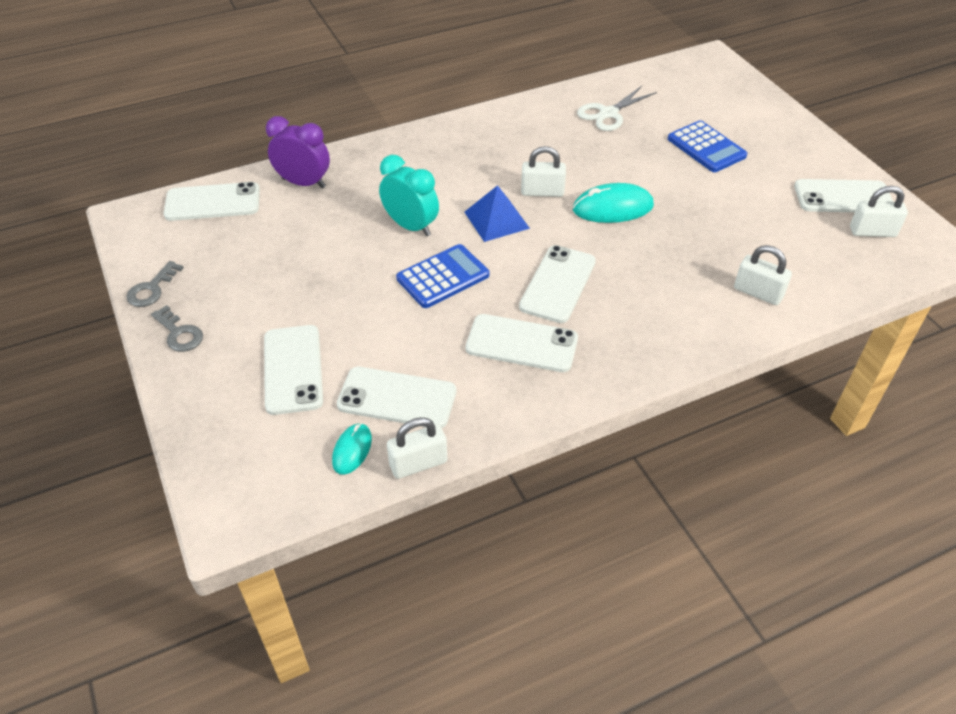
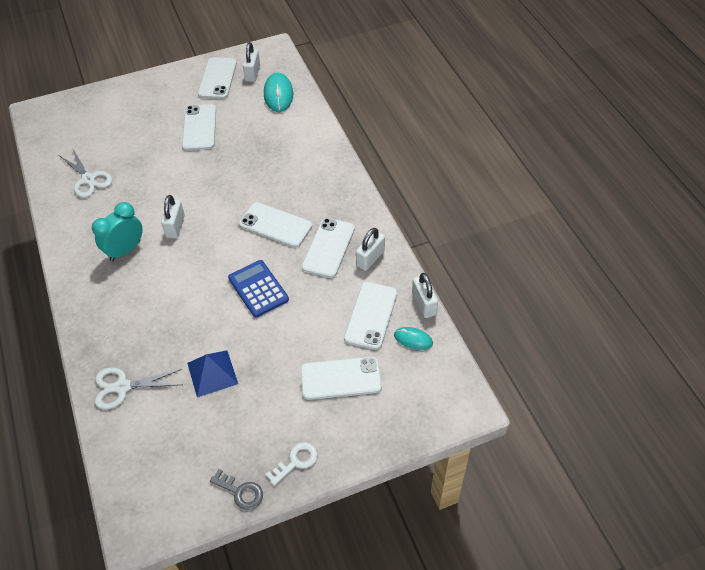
camera: 85 degrees left, 5 degrees up
grey key [151,305,203,352] -> white key [265,442,318,486]
white phone [164,182,260,221] -> white phone moved to [182,104,216,151]
purple clock [266,116,330,188] -> white scissors [95,367,182,409]
turquoise clock [379,155,439,236] -> turquoise clock moved to [92,202,143,262]
blue pyramid [465,185,530,242] -> blue pyramid moved to [187,350,238,397]
turquoise mouse [573,183,654,223] -> turquoise mouse moved to [264,73,293,112]
blue calculator [668,120,747,172] -> none
white padlock [734,245,792,305] -> white padlock moved to [356,228,385,271]

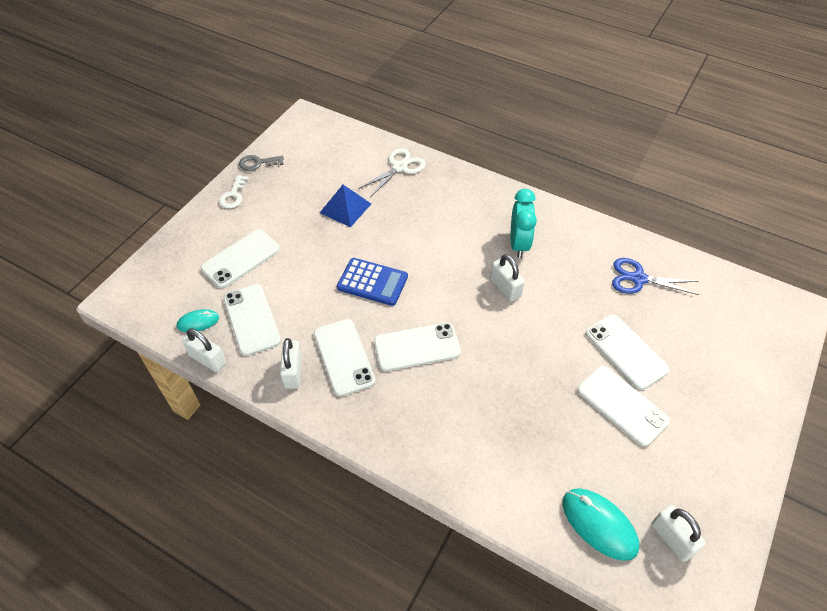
camera: 140 degrees right, 0 degrees up
white scissors [60,149,112,198] -> blue scissors [612,258,699,295]
white phone [198,57,237,99] -> white phone moved to [586,314,670,390]

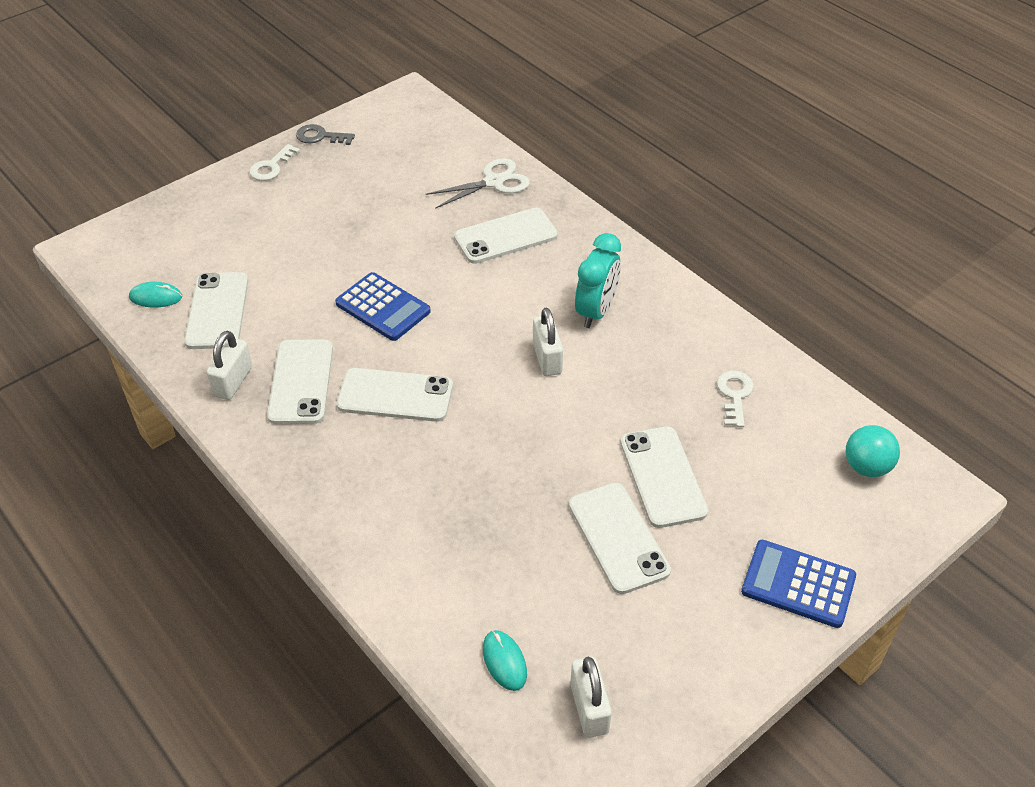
camera: 20 degrees right, 5 degrees down
white padlock [182,328,226,372] -> none
white phone [201,230,280,289] -> white phone moved to [454,208,558,264]
blue pyramid [320,185,371,227] -> none
turquoise mouse [563,488,639,561] -> turquoise mouse [483,630,527,691], size x0.58
blue scissors [612,258,699,295] -> white key [717,370,754,427]
none -> blue calculator [741,540,856,628]
none -> turquoise ball [846,425,900,477]

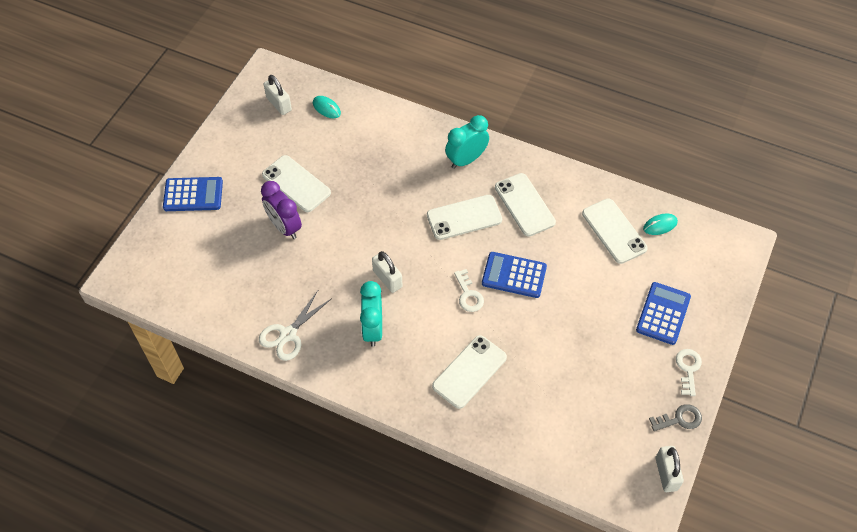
camera: 155 degrees right, 10 degrees up
white padlock [207,331,252,400] -> white padlock moved to [655,446,684,492]
white scissors [426,158,530,209] -> white scissors moved to [259,291,332,361]
white phone [620,426,708,528] -> purple clock [261,181,302,239]
white key [717,370,754,427] -> white key moved to [454,269,484,312]
turquoise ball [846,425,900,477] -> none
none -> turquoise clock [445,115,489,169]
none -> blue calculator [636,282,691,345]

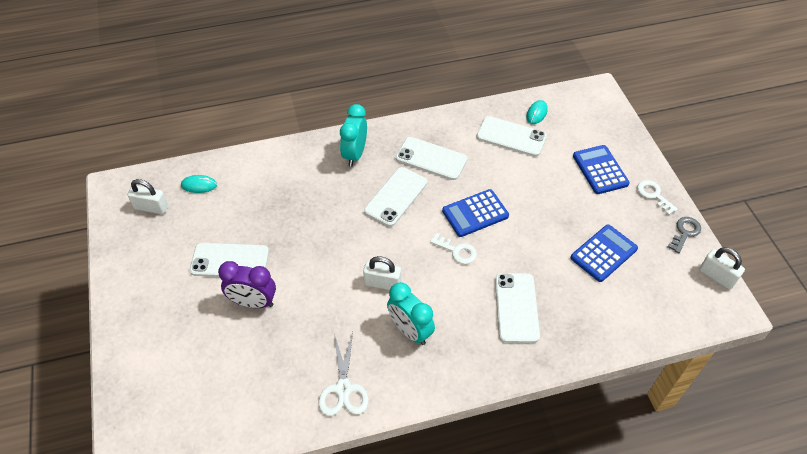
camera: 40 degrees left, 5 degrees down
blue calculator [163,177,223,211] -> blue calculator moved to [571,225,638,282]

